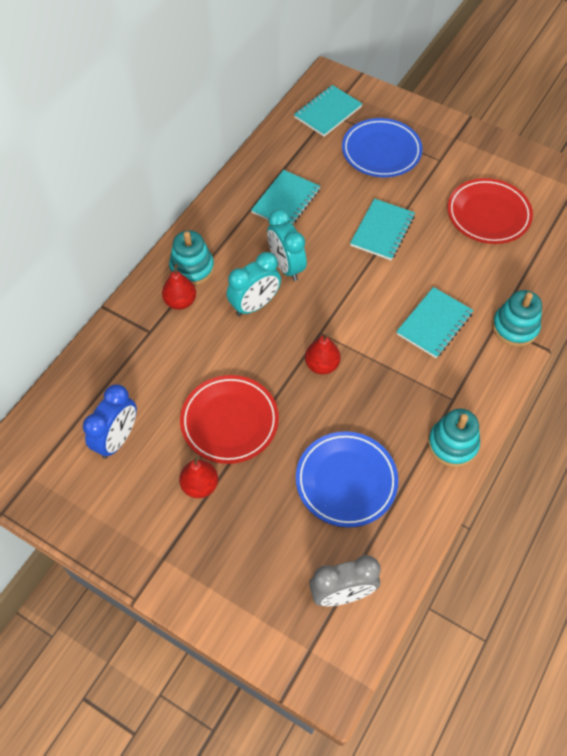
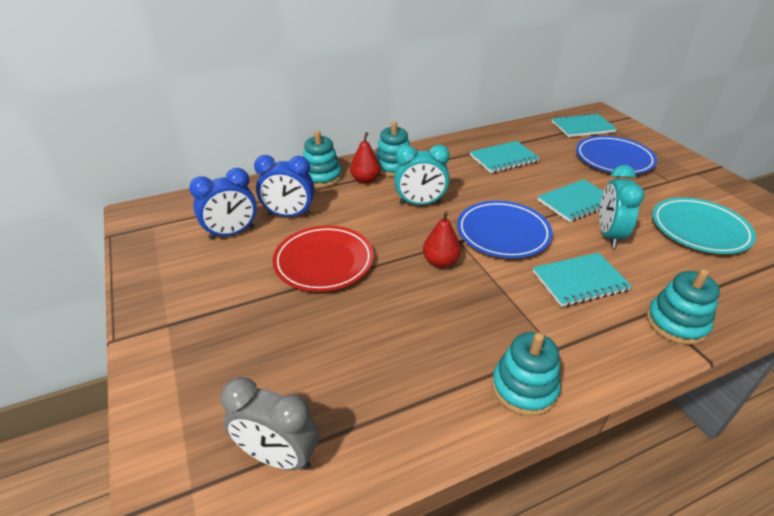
camera: 35 degrees right, 20 degrees down
red pear [179,456,218,498] -> none
turquoise clock [267,209,307,281] -> turquoise clock moved to [599,165,645,248]
blue plate [296,431,398,527] -> blue plate moved to [457,201,553,258]
red plate [447,178,533,244] -> turquoise plate [652,197,756,254]
none -> blue clock [254,155,315,217]
none -> turquoise stacking toy [303,131,342,187]

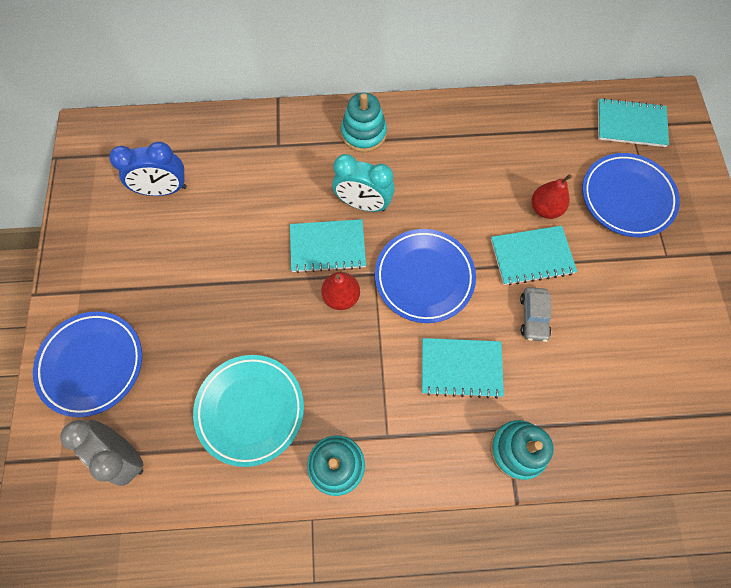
camera: 20 degrees right, 30 degrees up
blue clock [254,155,315,217] -> none
red plate [273,226,374,292] -> none
turquoise stacking toy [303,131,342,187] -> none
red pear [350,132,381,184] -> red pear moved to [532,174,572,219]
turquoise notebook [470,141,540,173] -> turquoise notebook moved to [290,219,366,273]
turquoise clock [599,165,645,248] -> grey car [520,287,552,342]
turquoise plate [652,197,756,254] -> turquoise plate moved to [193,355,304,467]
none -> blue plate [33,311,142,417]

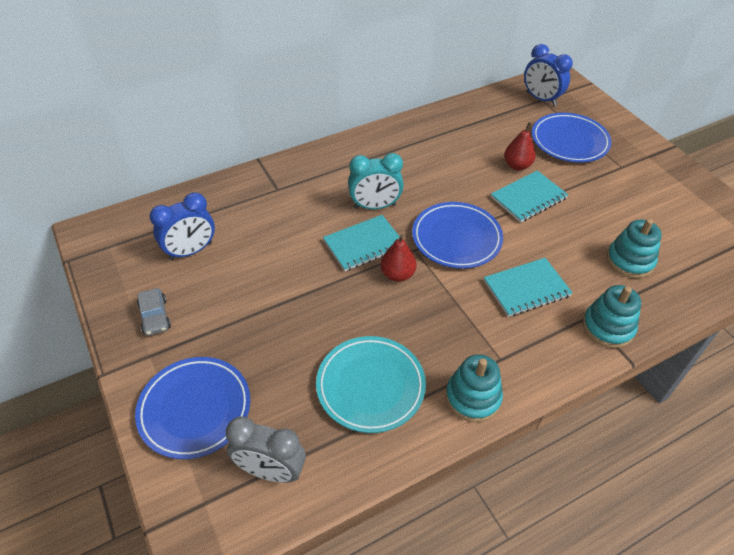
camera: 25 degrees left, 20 degrees down
turquoise stacking toy [341,93,387,152] -> turquoise stacking toy moved to [607,219,662,278]
grey car [520,287,552,342] -> grey car moved to [137,288,171,336]
turquoise notebook [598,98,669,147] -> blue clock [524,44,573,106]

